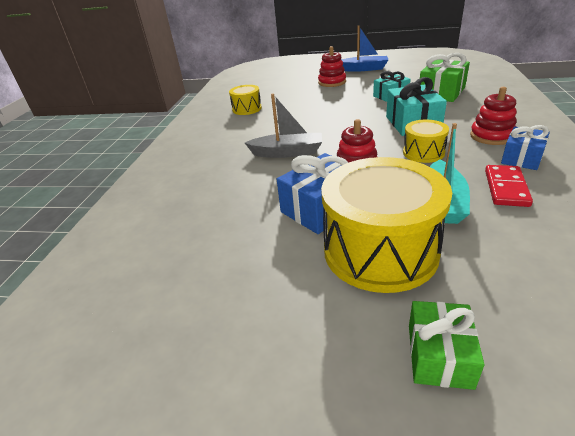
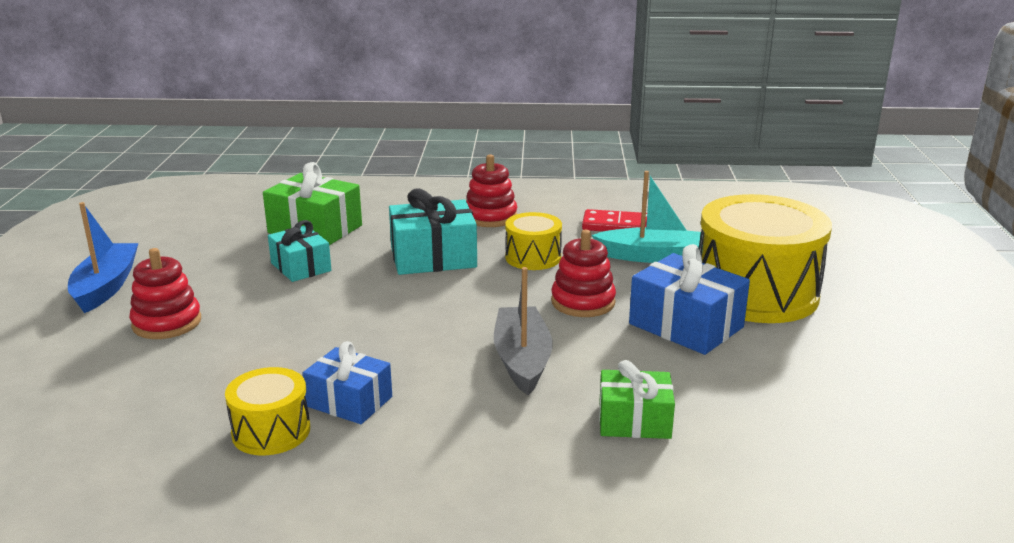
camera: 100 degrees left, 10 degrees down
green gift [409,301,485,390] -> green gift moved to [599,360,675,439]
blue gift [501,125,550,170] -> blue gift moved to [303,341,392,424]

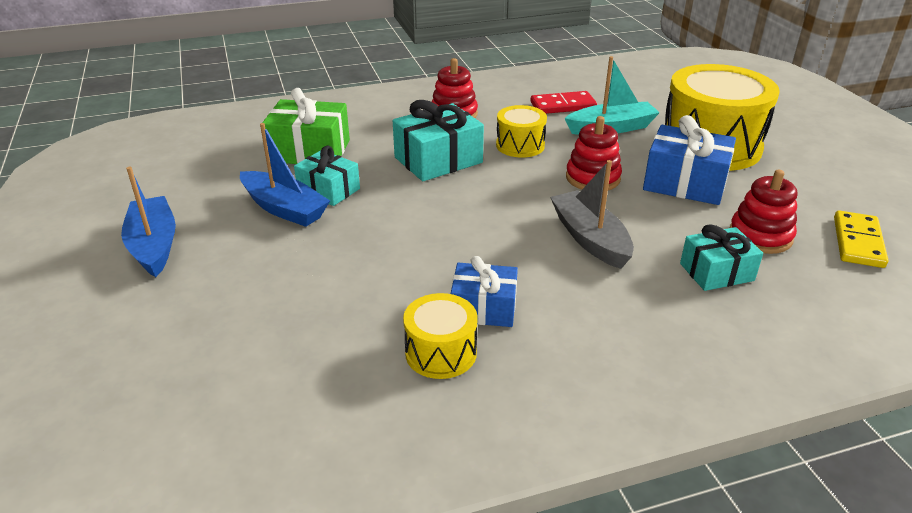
camera: 20 degrees left, 10 degrees up
red stacking toy [129,248,201,339] -> red stacking toy moved to [730,170,797,254]
green gift [599,360,675,439] -> turquoise gift [680,224,763,291]
none -> blue boat [240,123,330,227]
none -> yellow domino [834,211,888,268]

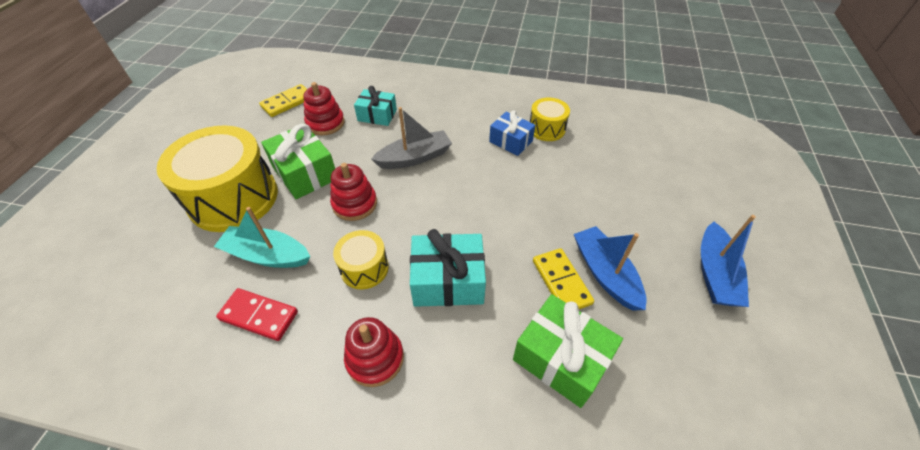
camera: 150 degrees left, 15 degrees up
turquoise gift [294,146,360,206] -> yellow domino [533,248,594,309]
grey boat [550,160,634,269] -> grey boat turned 120 degrees counterclockwise [371,107,452,169]
blue gift [643,115,736,205] -> green gift [261,124,335,199]

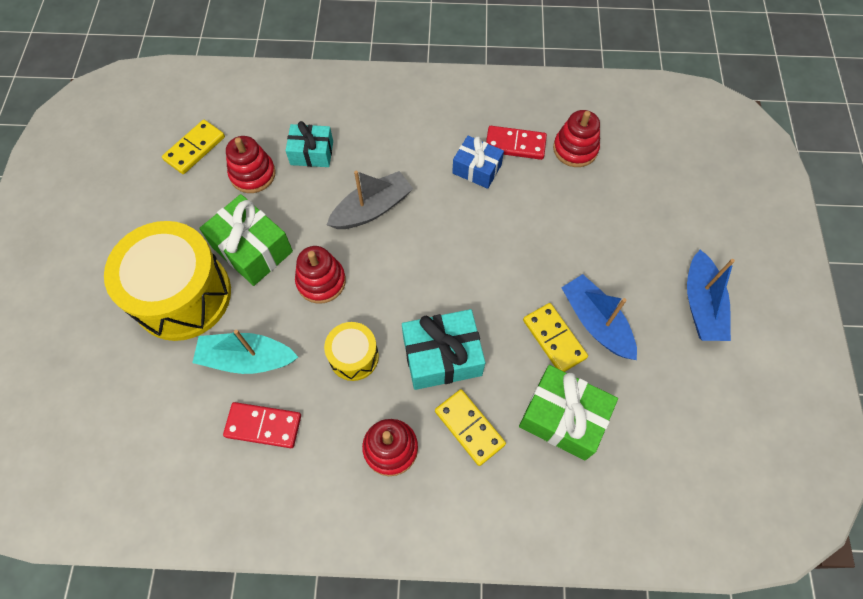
camera: 10 degrees left, 15 degrees up
yellow drum [530,98,570,141] -> red domino [486,126,547,160]
none -> yellow domino [435,389,506,466]
none -> red stacking toy [553,110,600,167]

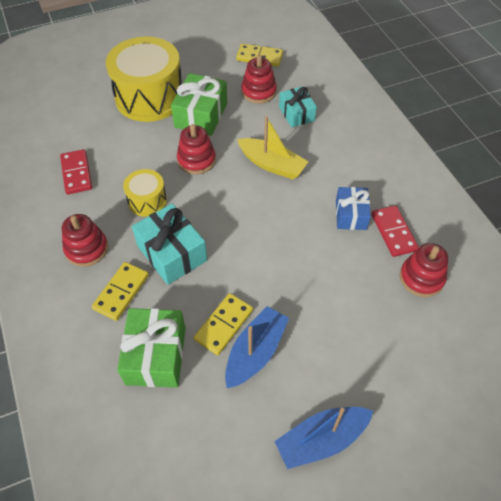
camera: 65 degrees right, 10 degrees down
turquoise boat [192,330,298,374] -> none
grey boat [327,170,413,229] -> yellow boat [237,116,308,179]

